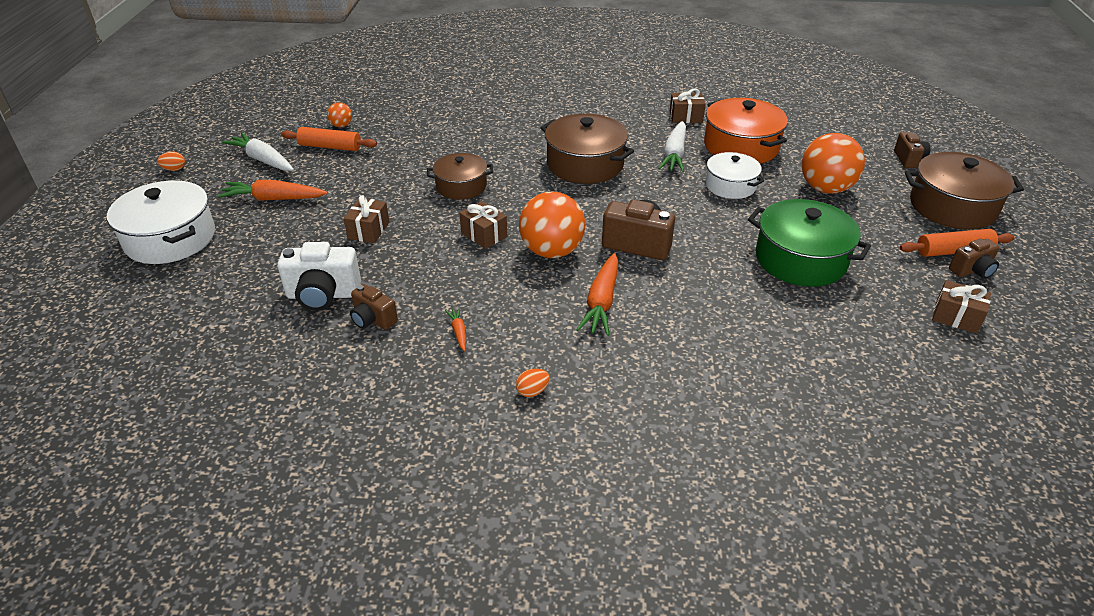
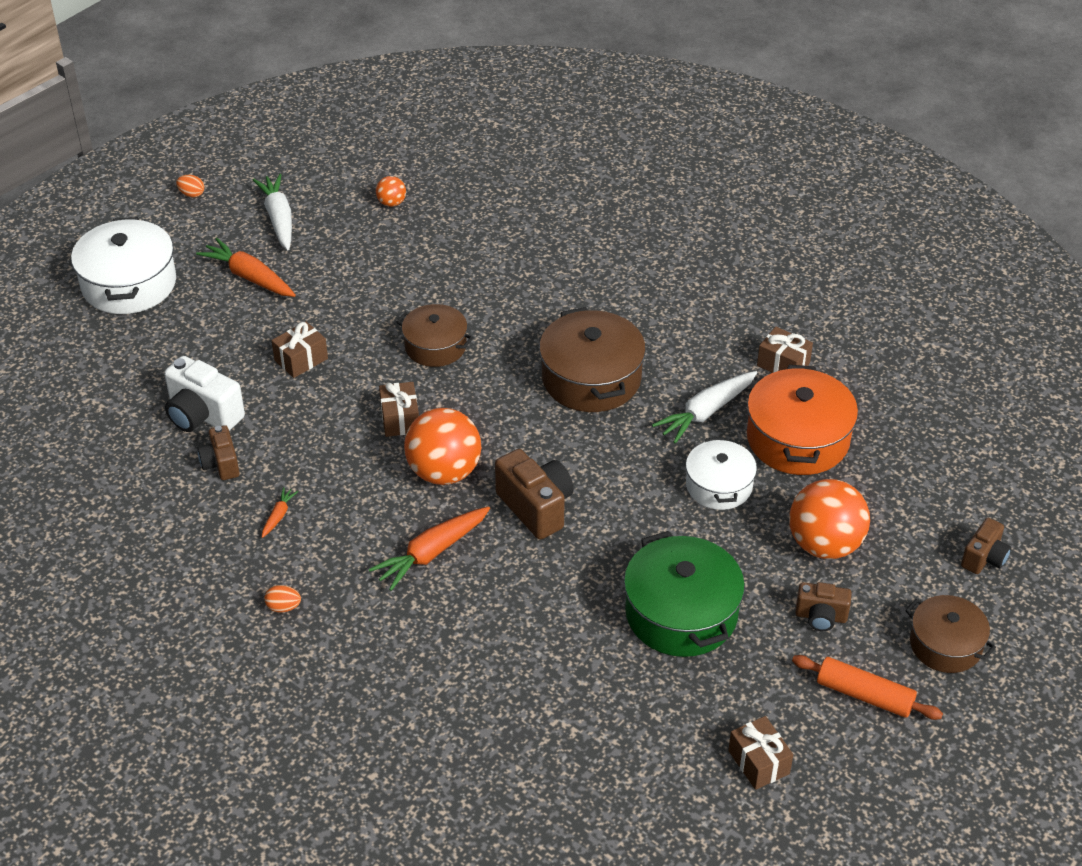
camera: 35 degrees right, 5 degrees up
orange rolling pin [281,127,377,151] -> none
brown pot [905,152,1024,229] -> brown pot [905,595,996,673], size x0.63
brown camera [949,239,999,279] -> brown camera moved to [795,582,852,631]

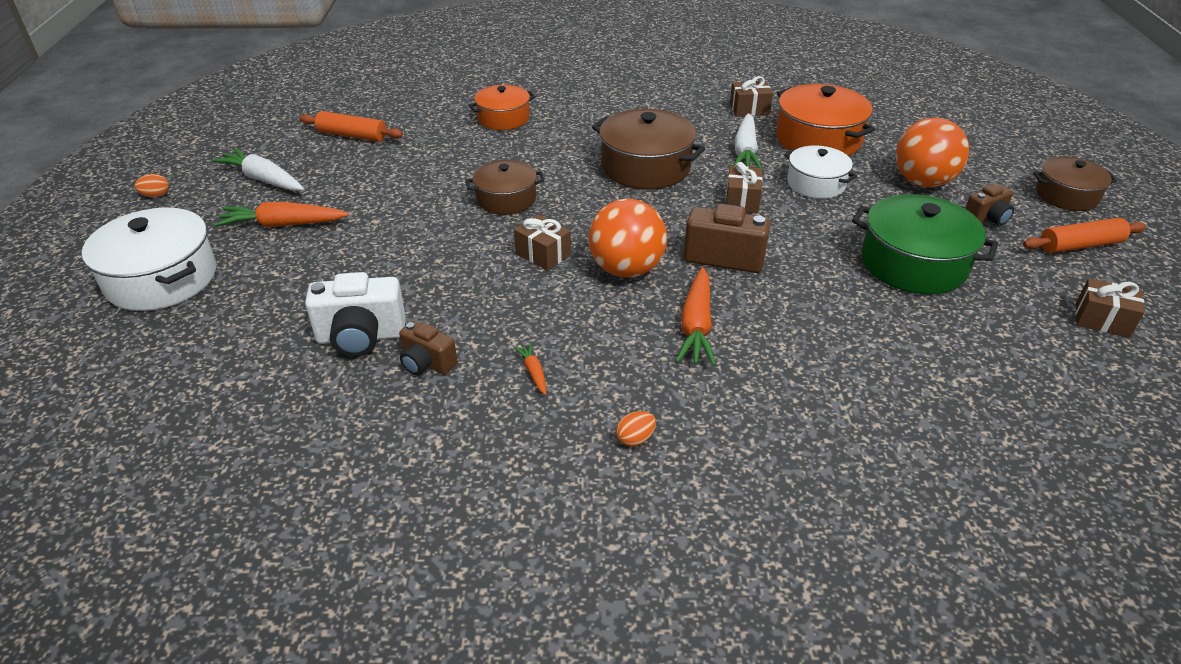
camera: 40 degrees left, 5 degrees down
brown gift [272,321,328,378] -> brown gift moved to [726,162,763,213]
orange ball [376,176,406,207] -> orange rolling pin [300,111,403,142]
brown camera [961,518,1011,574] -> none
none -> orange pot [469,85,536,130]

